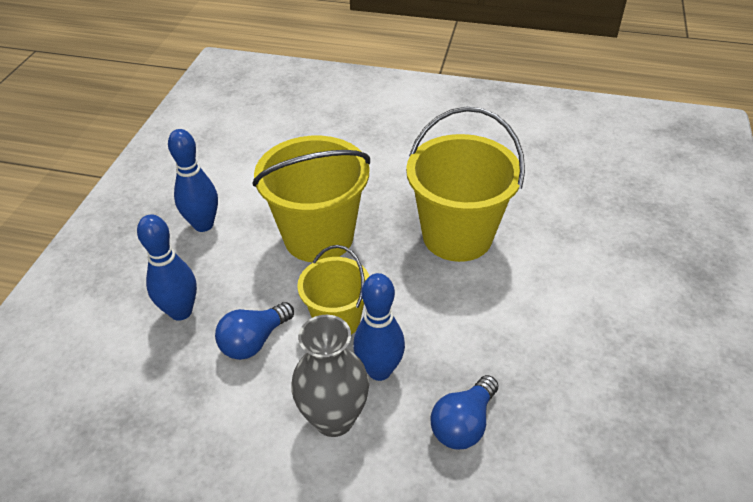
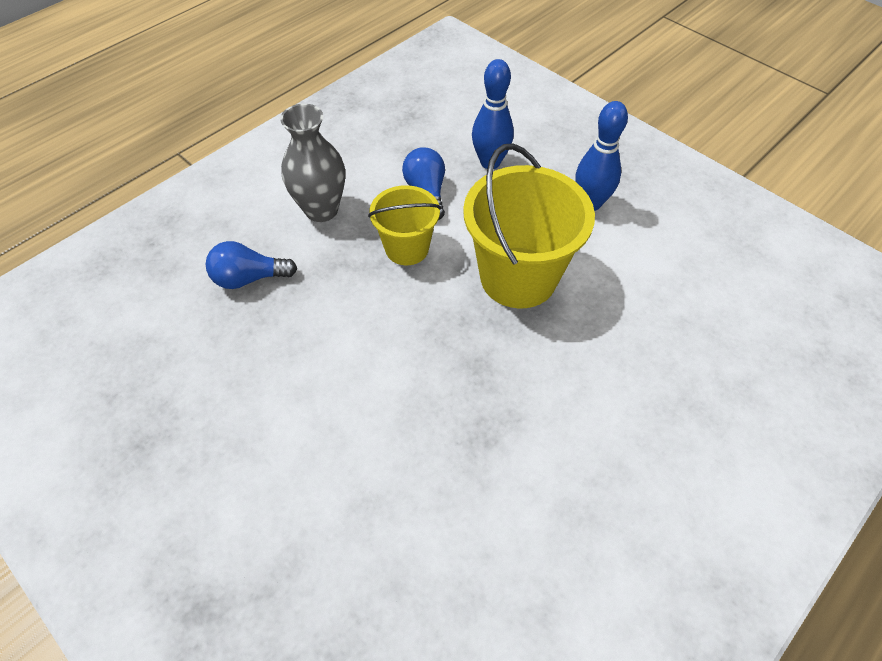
camera: 120 degrees right, 10 degrees up
blue bowling pin [353,273,405,381] -> none
yellow bucket [406,106,525,262] -> none
blue light bulb [430,375,498,449] -> blue light bulb turned 75 degrees counterclockwise [206,241,297,289]

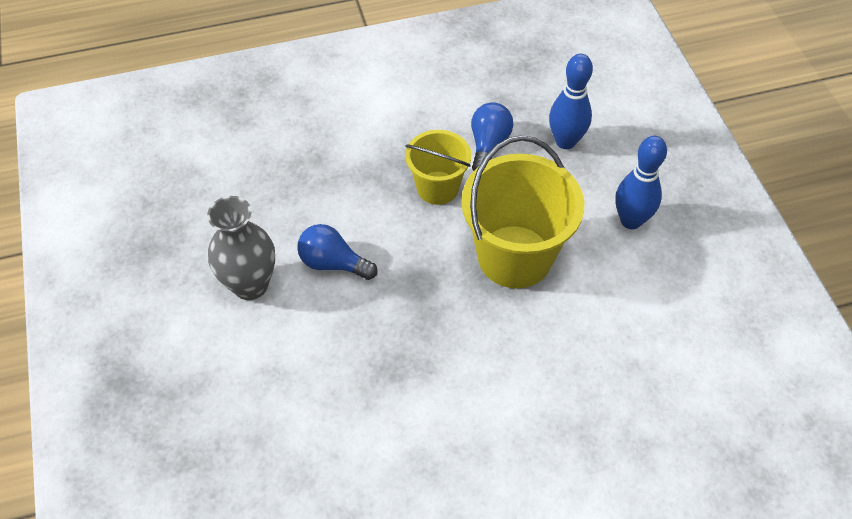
camera: 30 degrees right, 0 degrees up
blue light bulb [206,241,297,289] -> blue light bulb moved to [297,224,377,280]
grey vase [280,104,345,222] -> grey vase moved to [207,196,275,300]

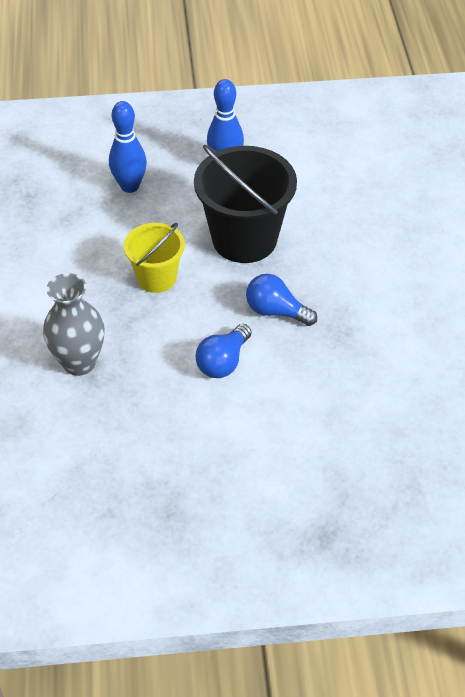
camera: 80 degrees left, 5 degrees down
grey vase [207,196,275,300] -> grey vase moved to [43,273,105,376]
yellow bucket [461,135,584,288] -> black bucket [194,145,297,263]
blue light bulb [471,102,513,171] -> blue light bulb moved to [246,274,317,326]

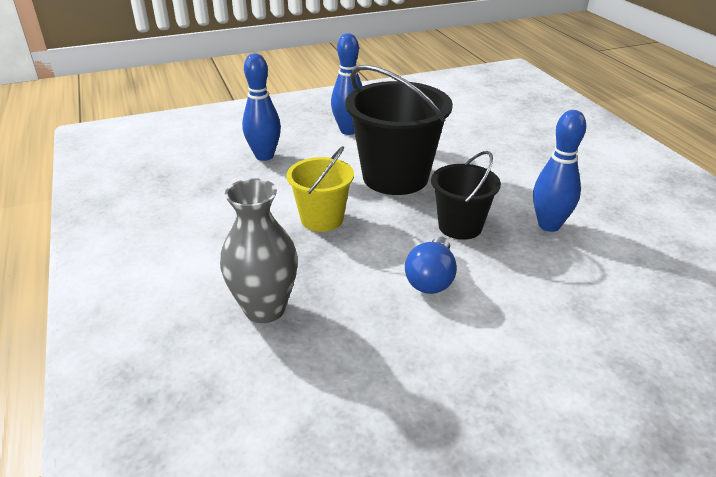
camera: 15 degrees left, 15 degrees down
blue light bulb [246,274,317,326] -> black bucket [431,151,501,240]
none -> blue bowling pin [533,110,586,232]

